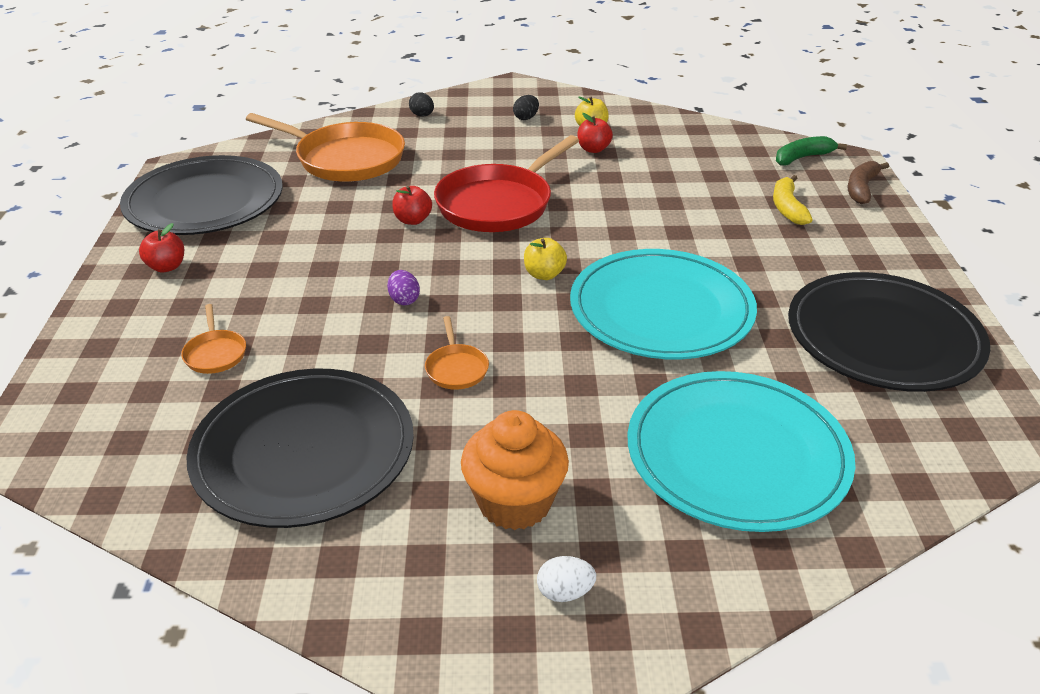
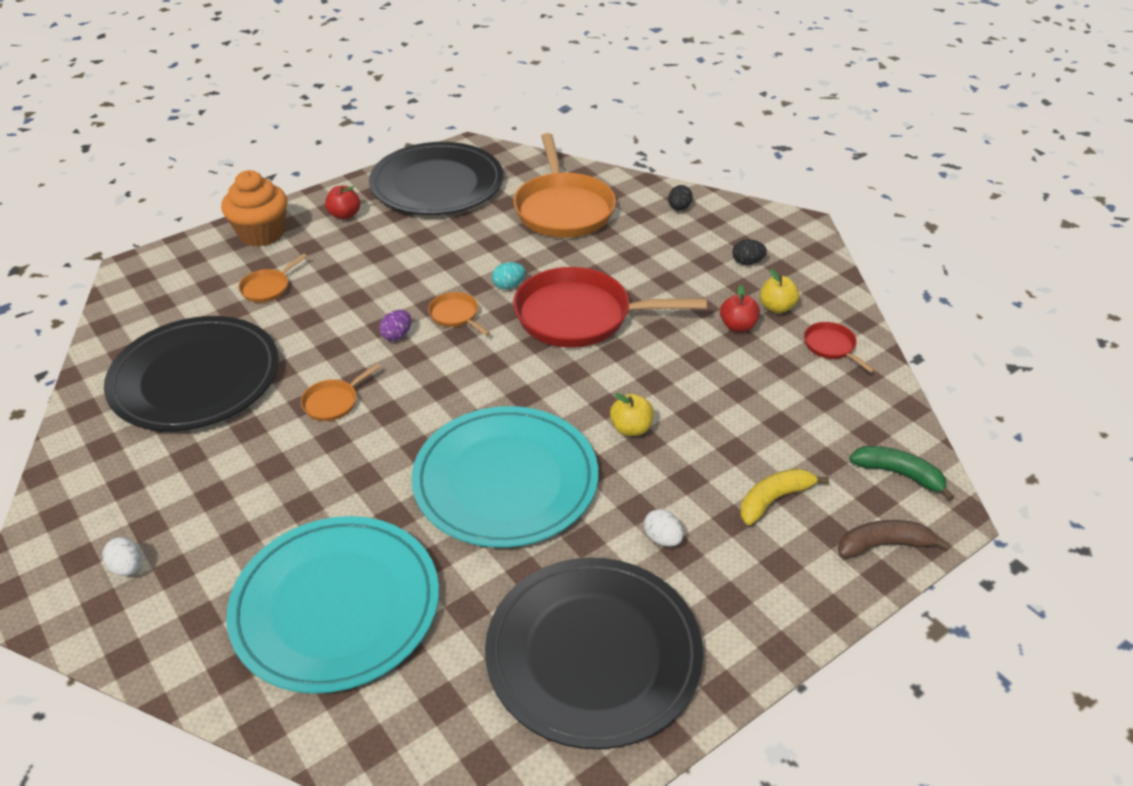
camera: 55 degrees right, 5 degrees up
red apple [392,186,432,225] -> turquoise egg [492,262,525,289]
orange cupcake [461,410,569,530] -> orange cupcake moved to [221,170,287,247]
yellow apple [524,238,567,280] -> yellow apple moved to [610,393,654,436]
none -> orange pan [428,292,490,336]
none -> white egg [644,509,683,547]
none -> red pan [804,322,875,373]

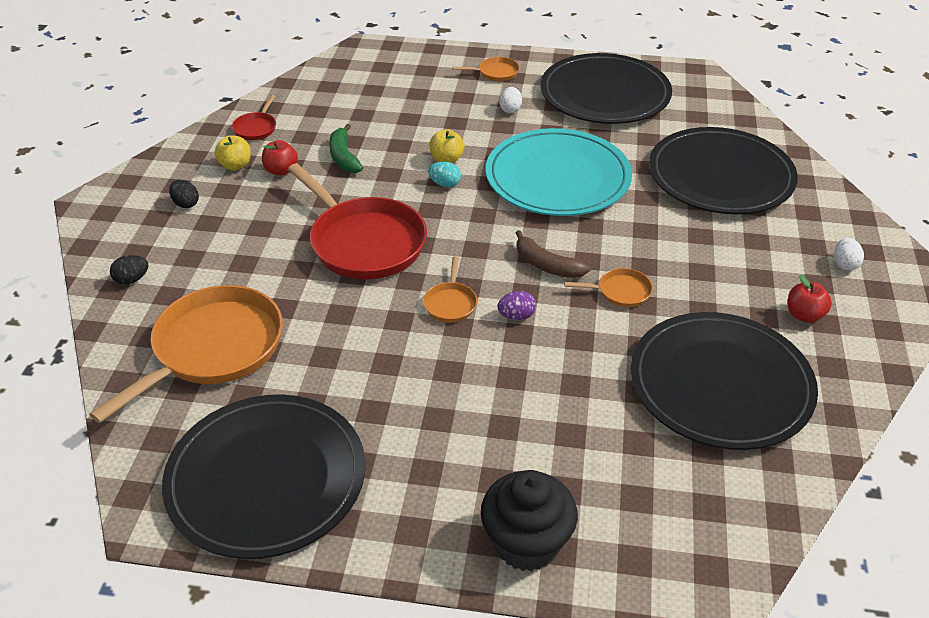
camera: 135 degrees left, 0 degrees up
orange cupcake [221,170,287,247] -> black cupcake [481,470,578,571]
turquoise plate [226,516,439,694] -> black plate [649,127,798,214]
orange pan [238,254,307,302] -> orange pan moved to [453,57,520,81]
red apple [325,186,360,220] -> red apple moved to [788,275,832,323]
turquoise egg [492,262,525,289] -> turquoise egg moved to [428,161,461,188]
yellow banana [740,468,829,525] -> none
brown banana [838,520,949,558] -> brown banana moved to [516,230,590,278]
green banana [849,446,954,501] -> green banana moved to [329,124,363,173]

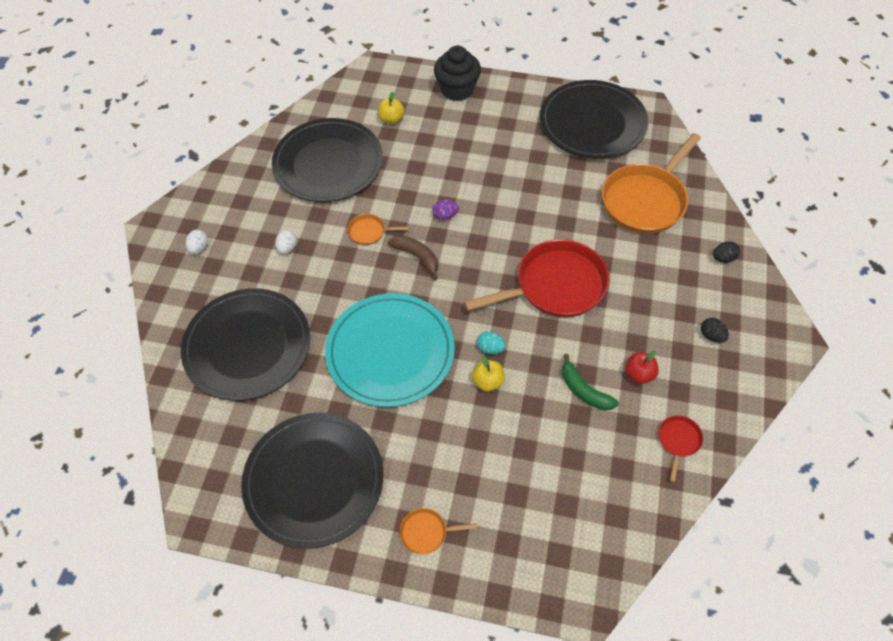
camera: 175 degrees left, 15 degrees up
yellow apple [214,135,251,170] -> yellow apple moved to [378,92,404,124]
red pan [288,163,427,280] -> red pan turned 105 degrees clockwise [464,239,610,317]
green banana [329,124,363,173] -> green banana turned 150 degrees clockwise [562,354,619,410]
orange pan [423,256,477,322] -> none
white egg [499,87,522,113] -> white egg moved to [275,230,297,254]
red apple [788,275,832,323] -> none

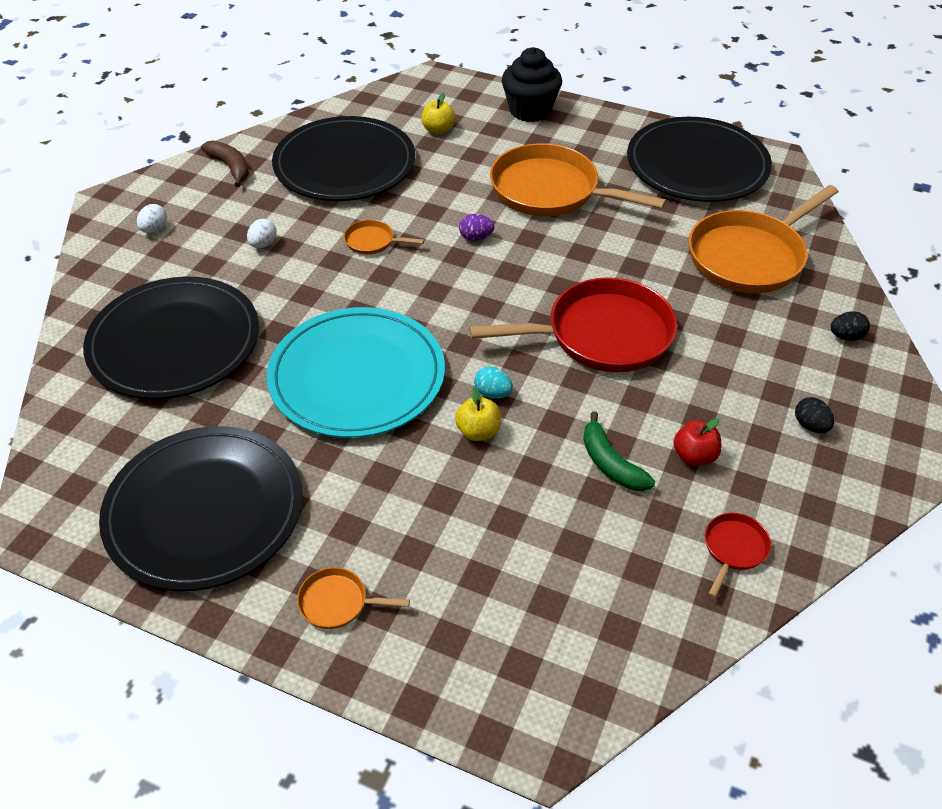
camera: 10 degrees right, 10 degrees down
brown banana [388,235,438,280] -> brown banana moved to [201,140,249,187]
none -> orange pan [490,143,666,216]

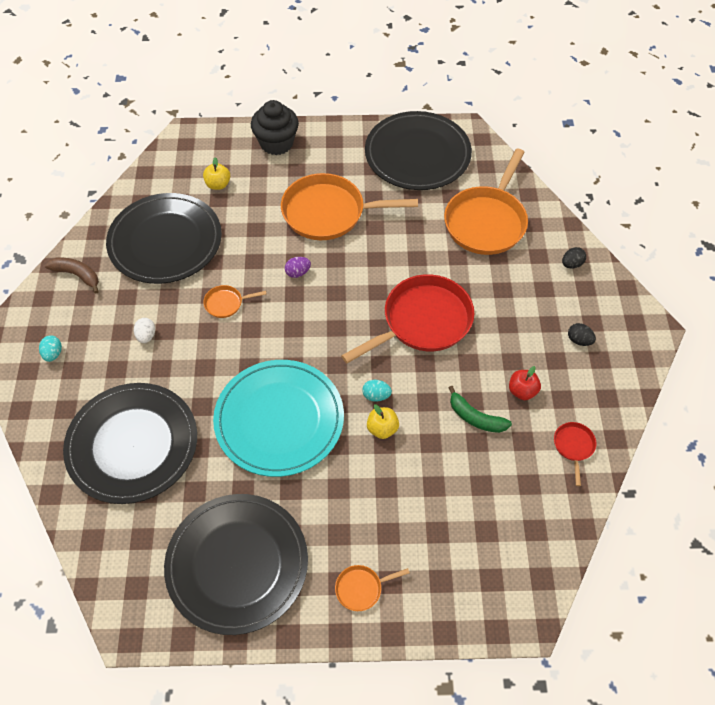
camera: 25 degrees left, 10 degrees up
white egg [137,204,167,233] -> turquoise egg [39,335,62,362]

